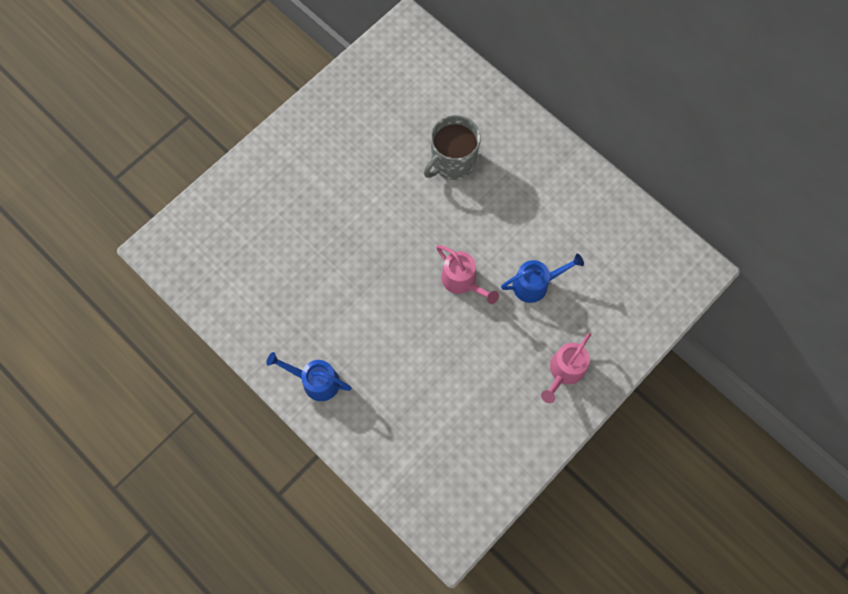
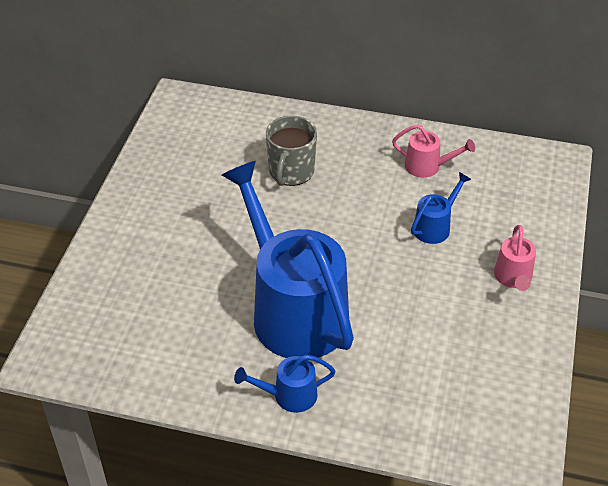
camera: 30 degrees left, 25 degrees down
pink watering can [436,245,499,304] -> pink watering can moved to [392,124,475,178]
none -> blue watering can [222,161,354,358]

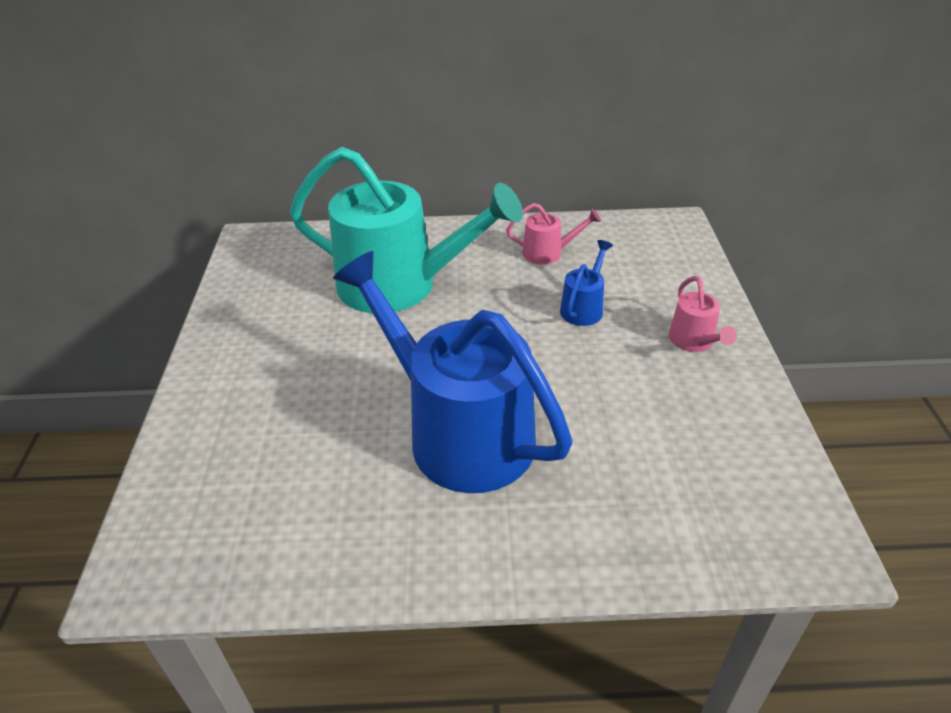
camera: 15 degrees left, 5 degrees down
blue watering can [234,355,336,413] -> none
grey mug [266,116,317,186] -> turquoise watering can [290,147,523,313]

